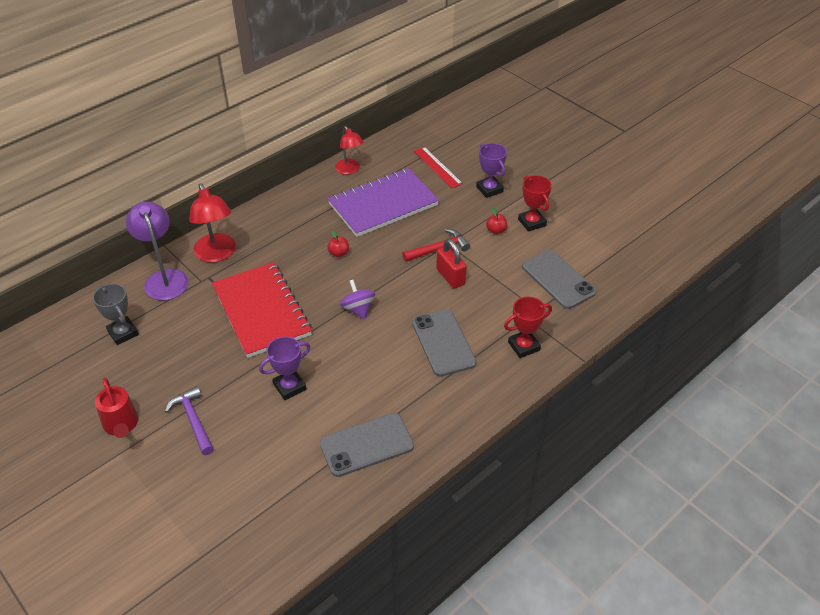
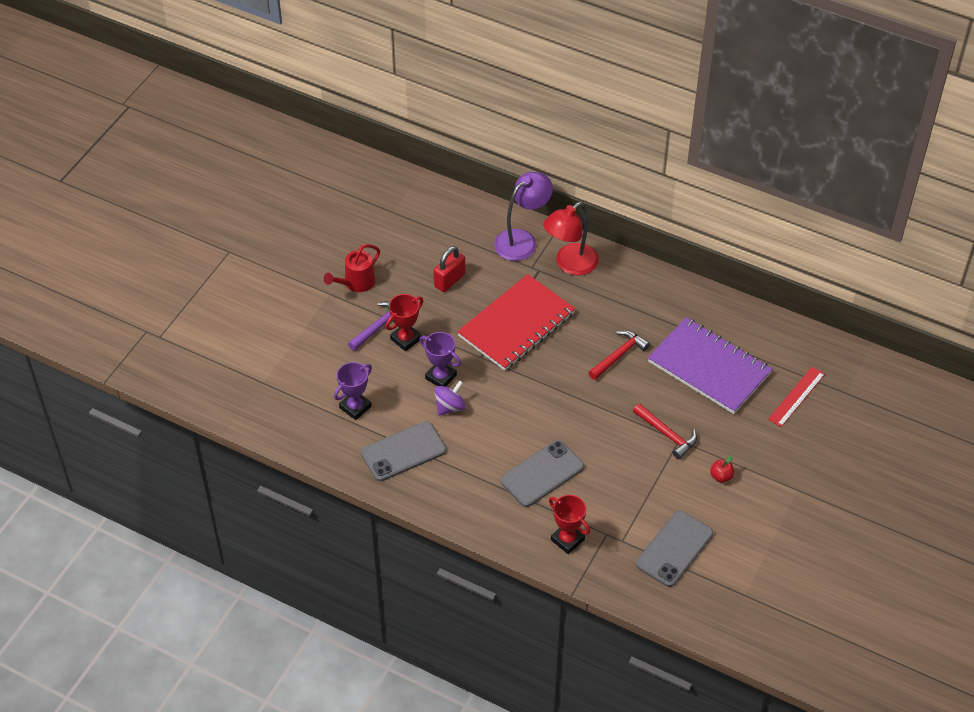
camera: 70 degrees right, 5 degrees up
grey trophy [93,283,139,345] -> none
grey phone [320,413,414,477] -> grey phone turned 75 degrees counterclockwise [361,421,446,481]
red apple [327,231,349,257] -> red hammer [588,330,650,380]
red lamp [335,126,363,175] -> none
purple spinning top [340,280,375,320] -> purple spinning top moved to [434,381,466,416]
red padlock [436,239,466,289] -> red padlock moved to [434,246,465,292]
purple trophy [476,143,507,198] -> purple trophy moved to [334,362,372,420]
red trophy [518,175,552,232] -> red trophy moved to [385,294,423,351]

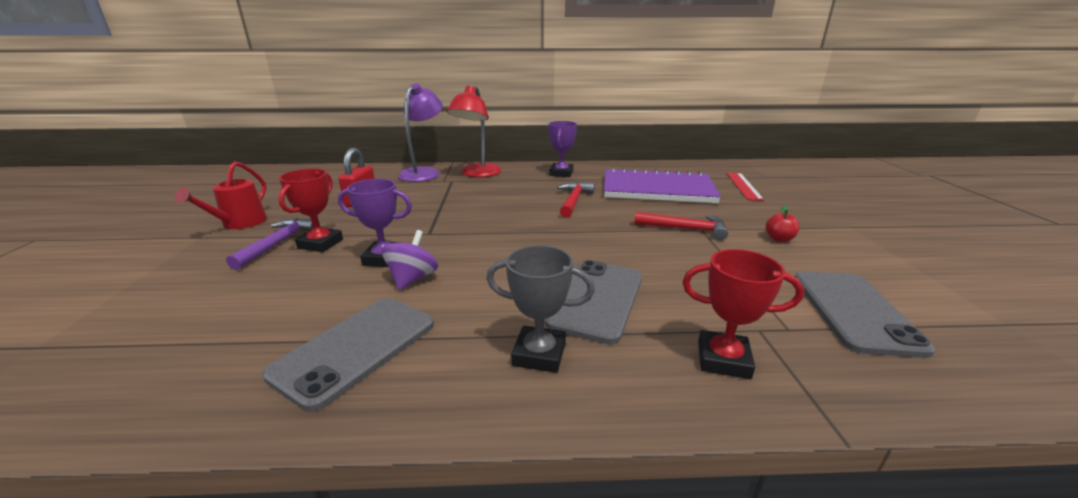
camera: 30 degrees left, 25 degrees down
purple trophy [334,362,372,420] -> purple trophy moved to [548,121,577,177]
red notebook [457,274,575,371] -> none
none -> grey trophy [487,245,595,373]

